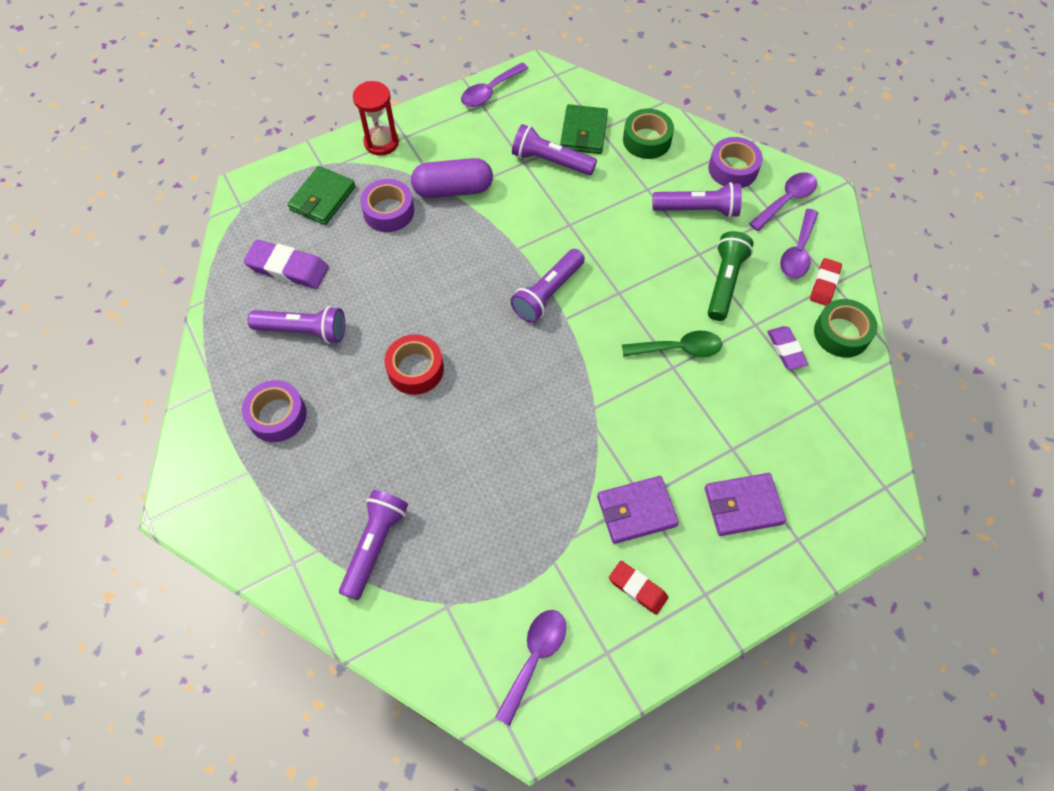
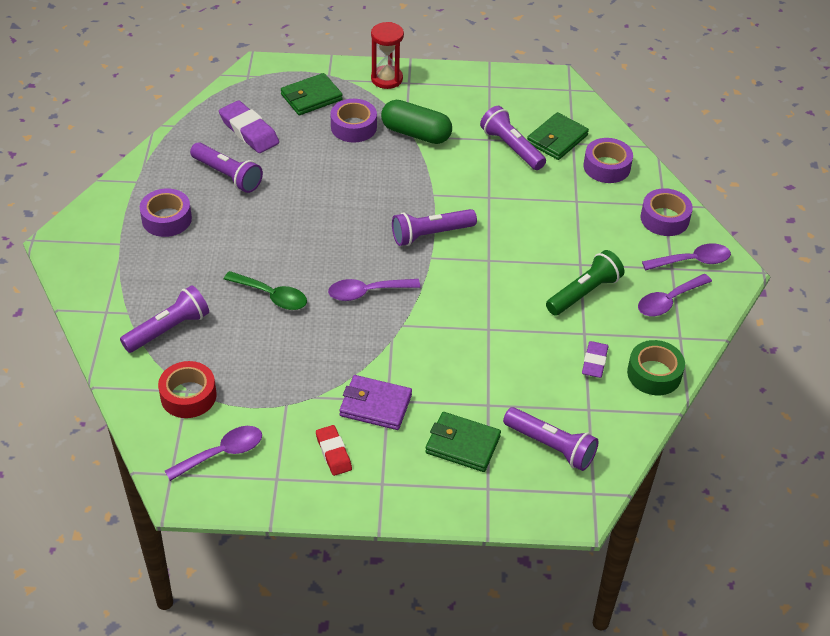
camera: 30 degrees right, 15 degrees down
red tape [385,334,444,395] -> red tape moved to [158,361,216,418]
purple capsule [411,158,493,198] -> green capsule [381,100,452,144]
purple spoon [461,63,529,107] -> purple spoon moved to [328,279,421,301]
green spoon [622,331,722,357] -> green spoon moved to [224,271,307,310]
green tape [623,108,674,159] -> purple tape [584,138,633,183]
purple flashlight [653,182,742,218] -> purple flashlight moved to [503,407,599,471]
purple wallet [705,473,786,536] -> green wallet [425,412,501,472]
red eraser [810,258,842,306] -> none

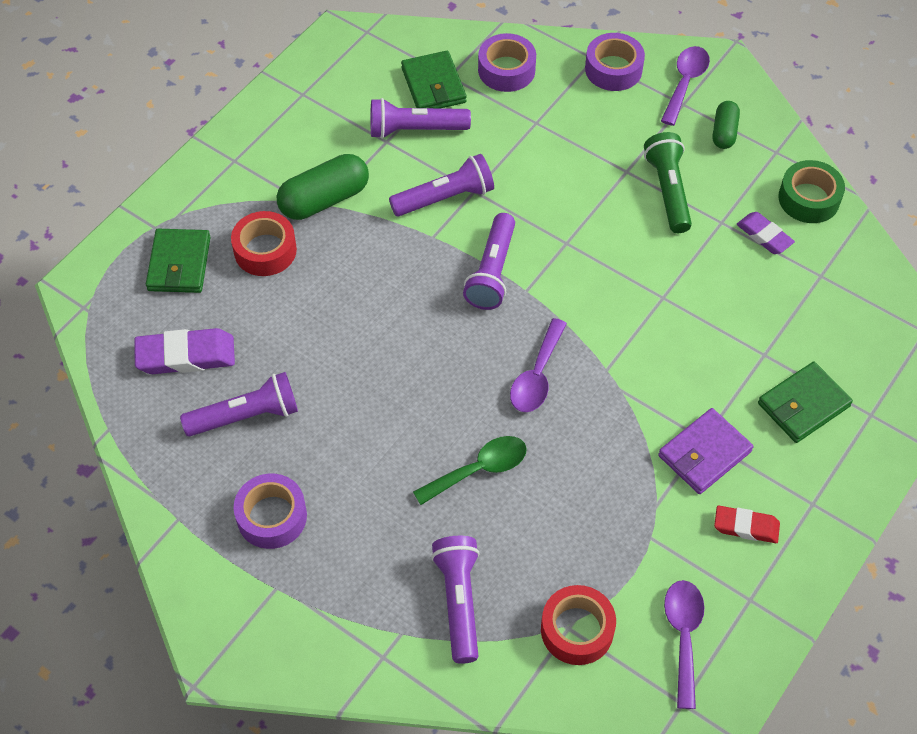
camera: 55 degrees left, 10 degrees up
purple tape [331,99,377,143] -> red tape [231,211,297,276]
red hourglass [371,22,404,89] -> none
purple flashlight [503,407,599,471] -> purple flashlight moved to [389,154,494,217]
purple spoon [638,274,712,317] -> green capsule [713,101,740,149]

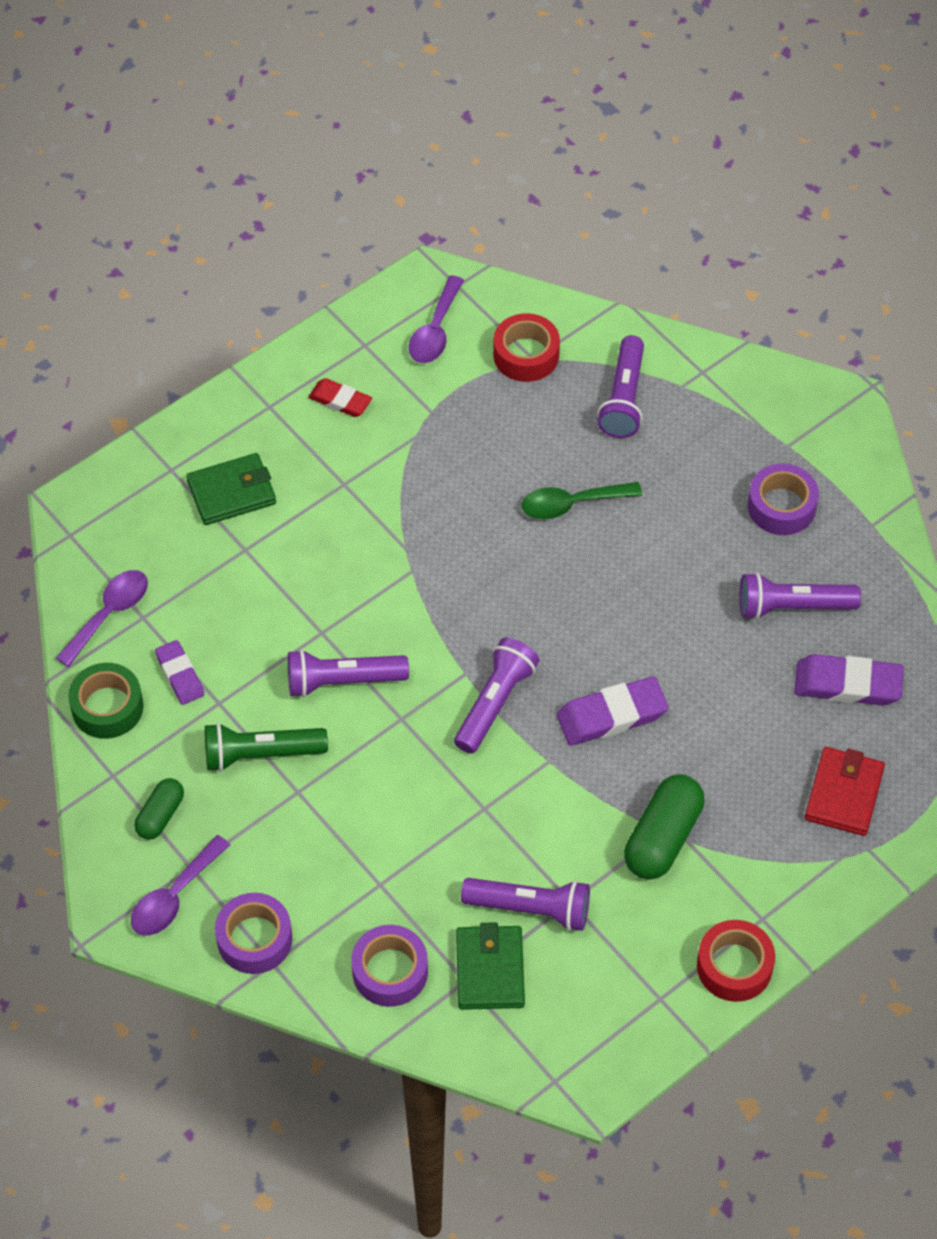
camera: 165 degrees left, 0 degrees up
green wallet [146,229,211,293] -> red wallet [805,747,885,836]
red tape [231,211,297,276] -> red tape moved to [697,920,775,1002]
green capsule [277,154,369,220] -> green capsule turned 45 degrees counterclockwise [624,774,704,879]
purple flashlight [389,154,494,217] -> purple flashlight moved to [288,649,409,697]
purple spoon [510,318,567,412] -> purple spoon moved to [56,570,148,667]
green flashlight [644,132,692,233] -> green flashlight turned 75 degrees clockwise [205,723,328,772]
purple wallet [658,408,753,494] -> none
none -> purple eraser [557,676,669,746]

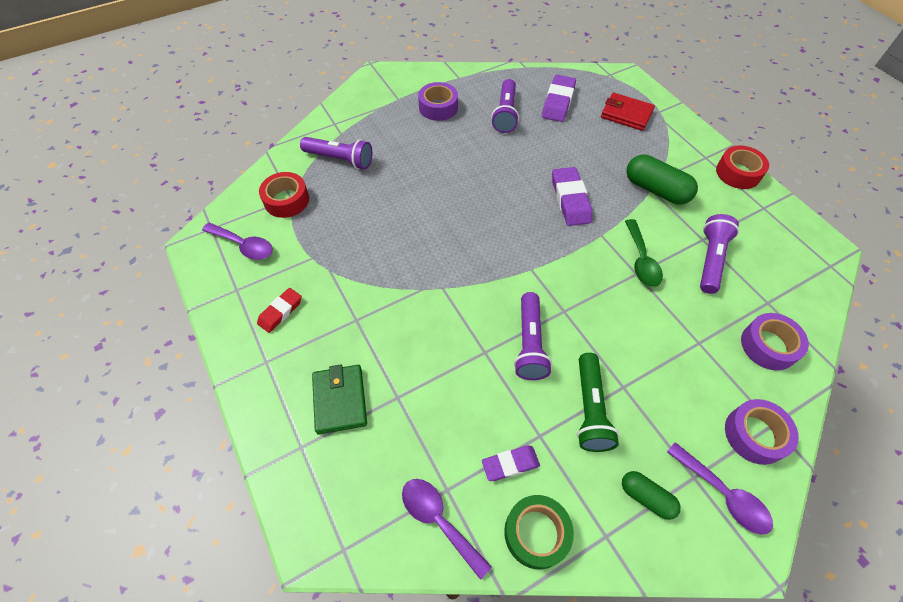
camera: 80 degrees left, 0 degrees up
purple flashlight [454,638,539,754] -> none
green wallet [456,922,525,1010] -> none
green spoon [522,482,642,519] -> green spoon moved to [625,219,663,287]

